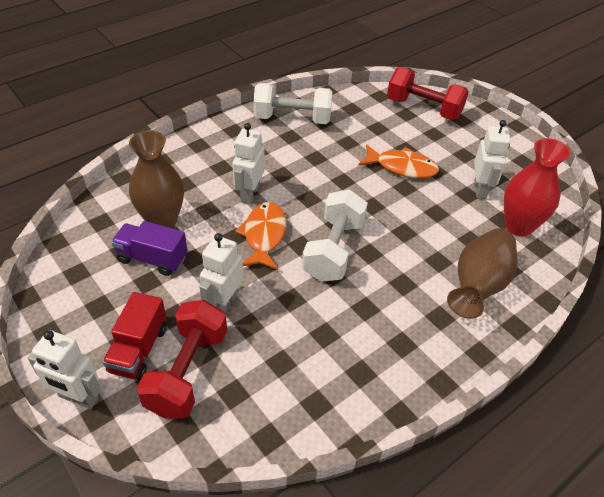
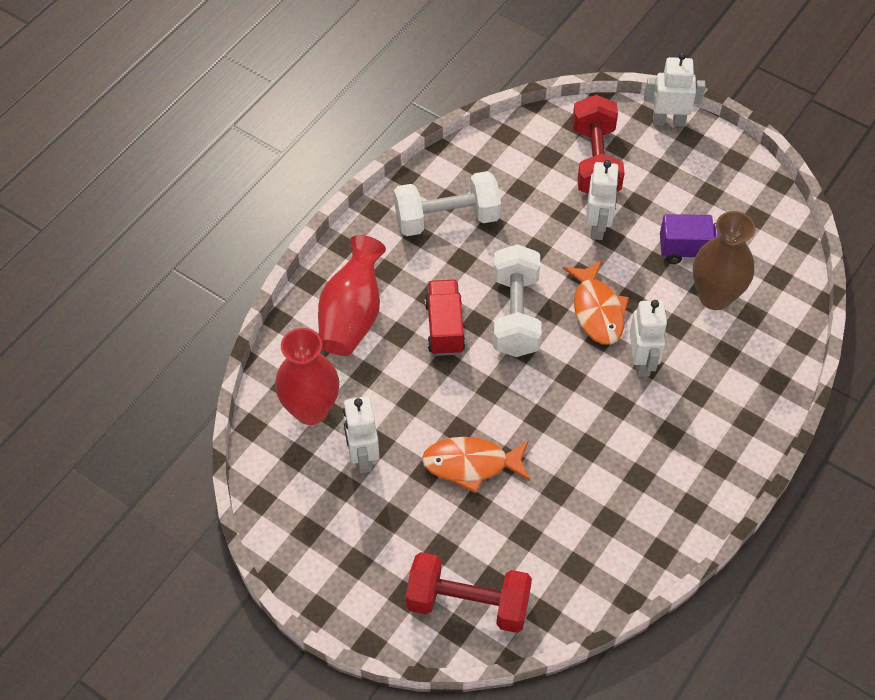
camera: 165 degrees right, 10 degrees up
red truck [102,292,167,380] -> red truck moved to [425,280,465,356]
white dumbbell [253,83,332,124] -> white dumbbell moved to [394,171,501,236]
brown vase [447,228,518,319] -> red vase [318,235,386,356]

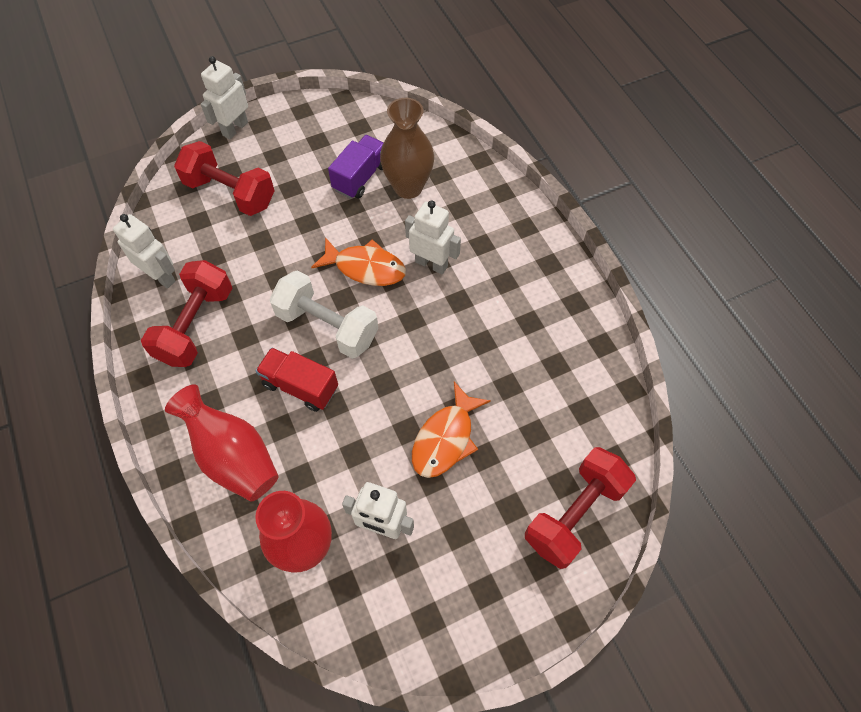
camera: 60 degrees left, 5 degrees up
white dumbbell [394,171,501,236] -> red dumbbell [141,260,232,367]
white robot [586,160,619,240] -> white robot moved to [113,214,176,288]

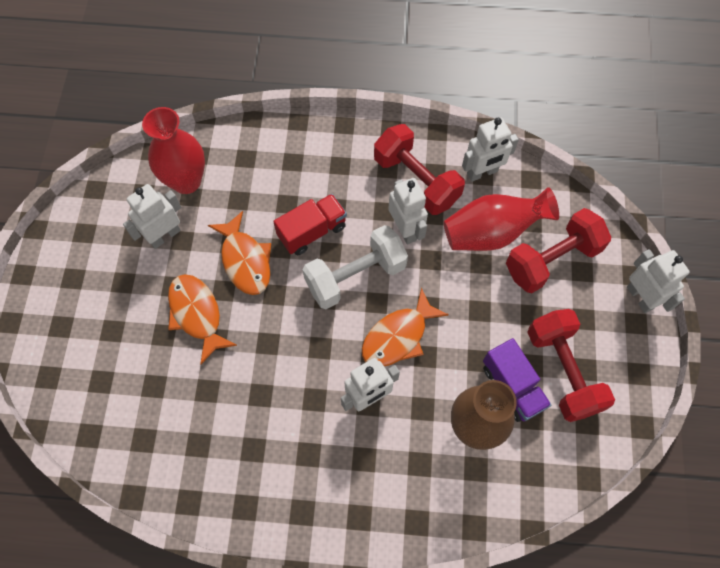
camera: 120 degrees right, 5 degrees up
red vase [165,384,279,502] -> red vase moved to [444,187,559,251]
red dumbbell [525,447,636,569] -> red dumbbell moved to [527,309,615,422]
none -> orange fish [208,211,271,295]
none -> white robot [388,178,428,244]

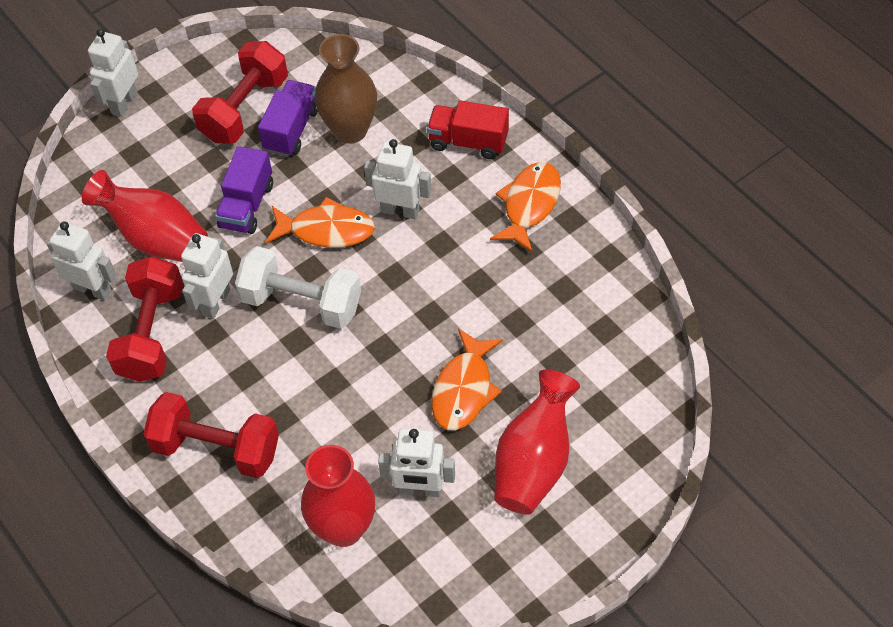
camera: 130 degrees left, 10 degrees down
orange fish [208,211,271,295] -> orange fish moved to [490,162,561,252]
red truck [273,194,347,255] -> red truck moved to [427,101,509,159]
red dumbbell [506,208,611,293] -> red dumbbell moved to [143,392,279,478]
none -> purple truck [215,146,273,234]
none -> red vase [494,370,580,515]

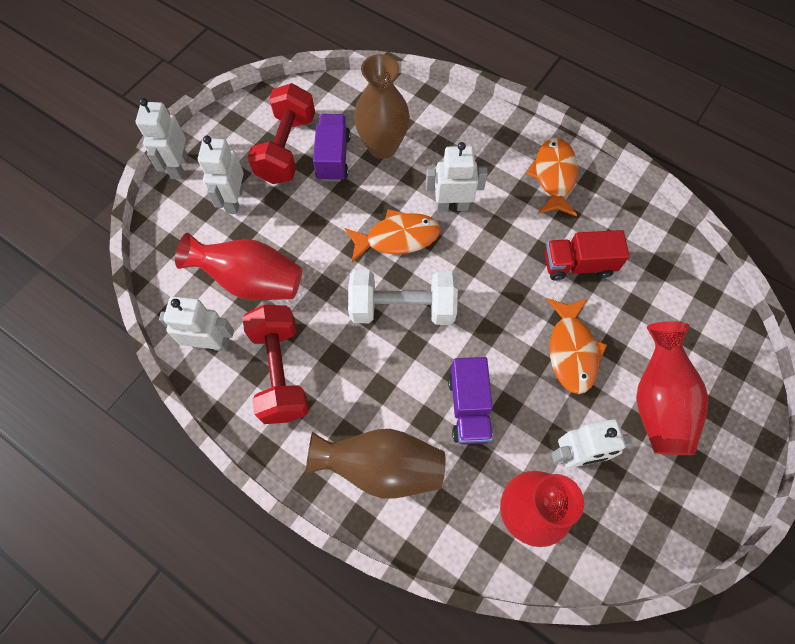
camera: 20 degrees left, 10 degrees up
red dumbbell [143,392,279,478] -> brown vase [305,429,446,498]
white robot [181,233,233,319] -> white robot moved to [198,136,244,214]
purple truck [215,146,273,234] -> purple truck moved to [448,357,493,445]
red truck [427,101,509,159] -> red truck moved to [545,230,630,281]

